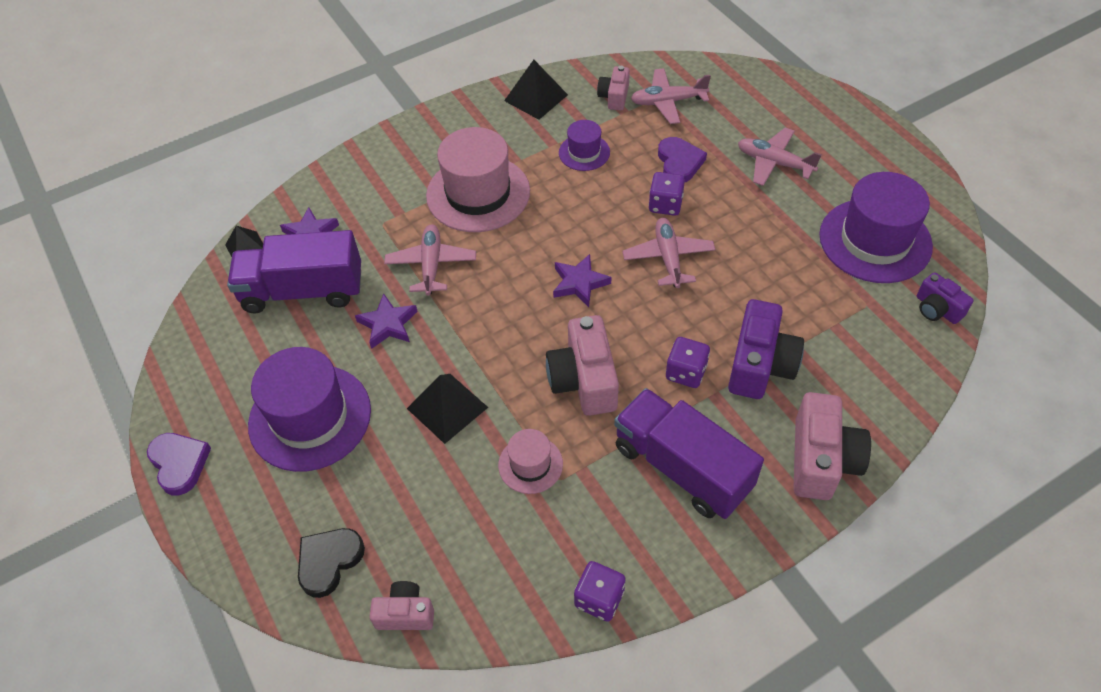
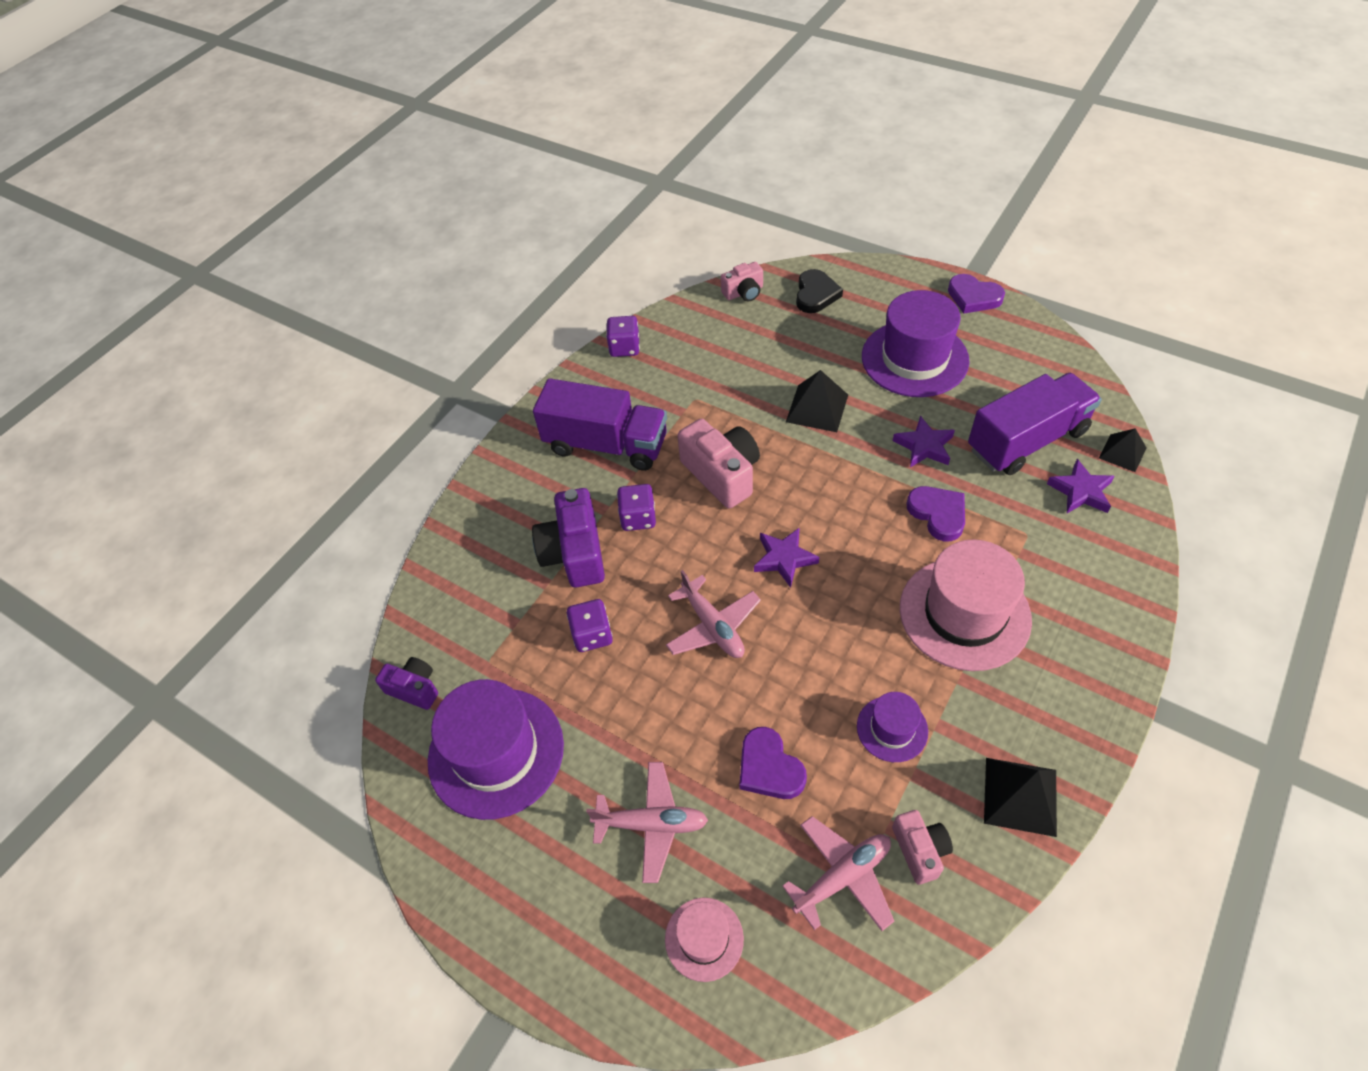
camera: 155 degrees right, 0 degrees up
pink plane [384,224,476,296] -> purple heart [906,486,965,542]
pink hat [498,429,563,494] -> pink hat moved to [665,898,744,982]
purple dice [649,172,685,216] -> purple dice moved to [567,599,613,652]
pink camera [793,392,871,500] -> none

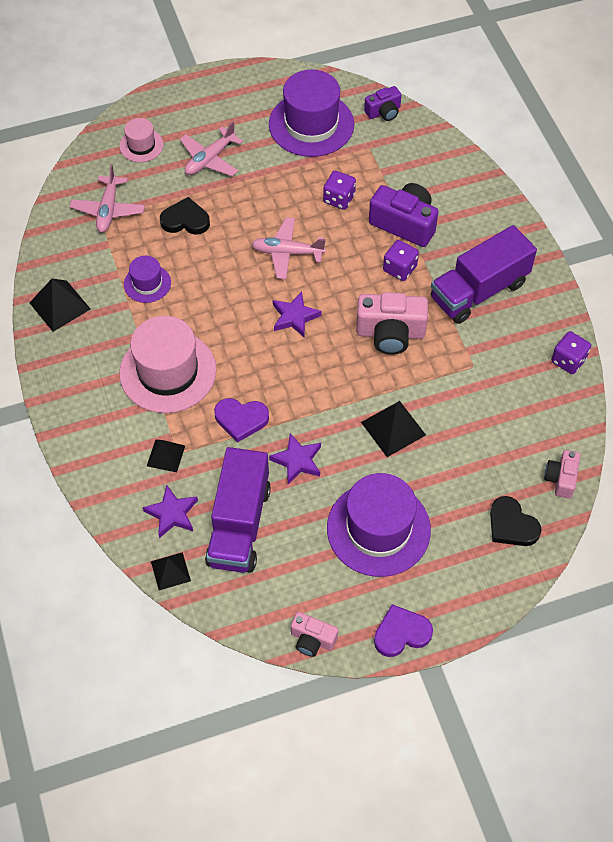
camera: 125 degrees right, 5 degrees up
purple heart [740,727,807,799] -> black heart [160,197,210,235]
pink camera [892,810,953,884] -> pink camera moved to [291,612,338,657]
none -> black pyramid [147,439,185,472]

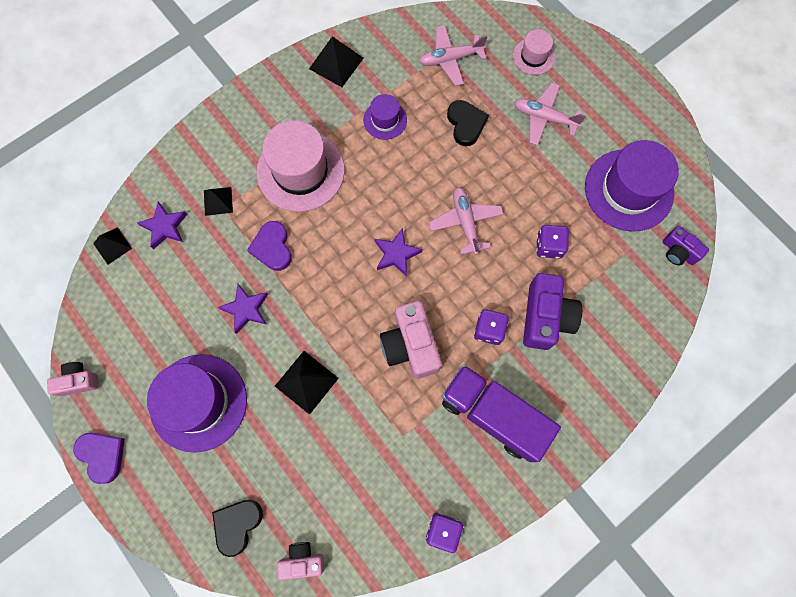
camera: 70 degrees right, 15 degrees up
purple truck [205,447,271,573] -> none
pink camera [291,612,338,657] -> pink camera turned 75 degrees clockwise [47,362,98,397]

